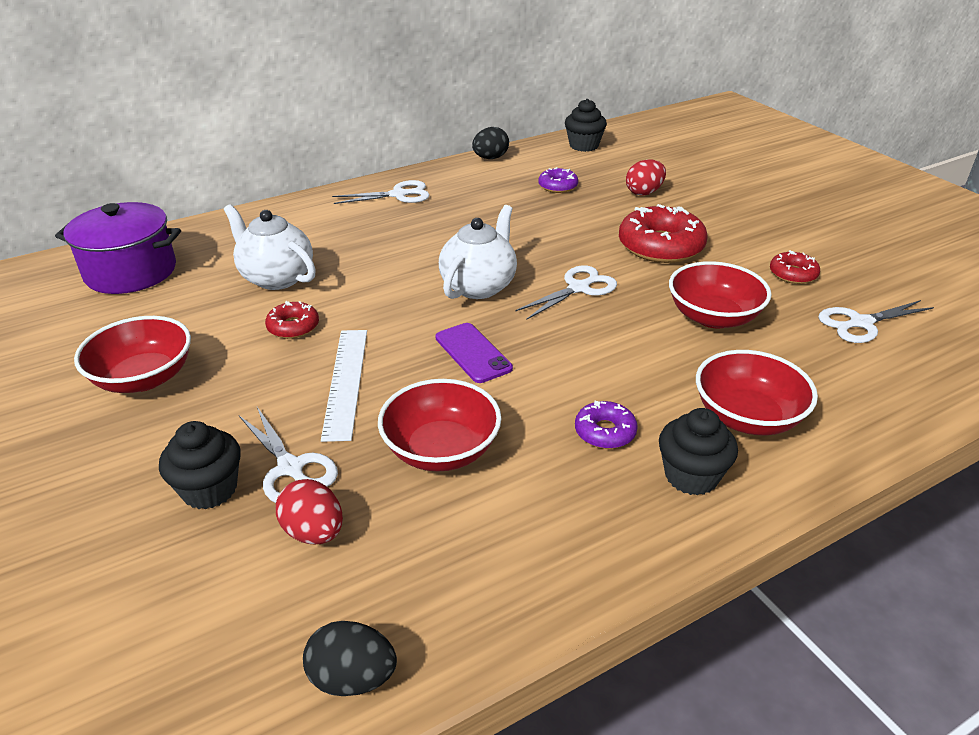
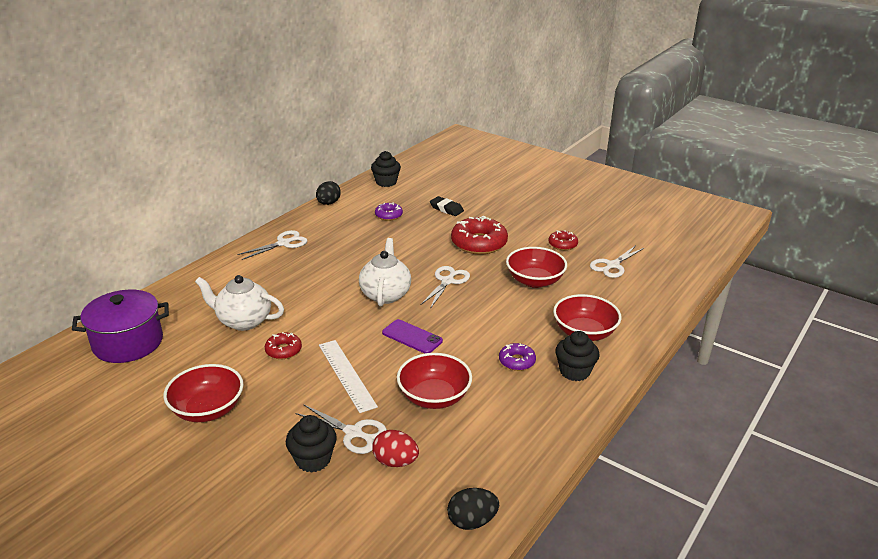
camera: 25 degrees left, 5 degrees down
red egg [626,159,666,196] -> black eraser [430,196,464,216]

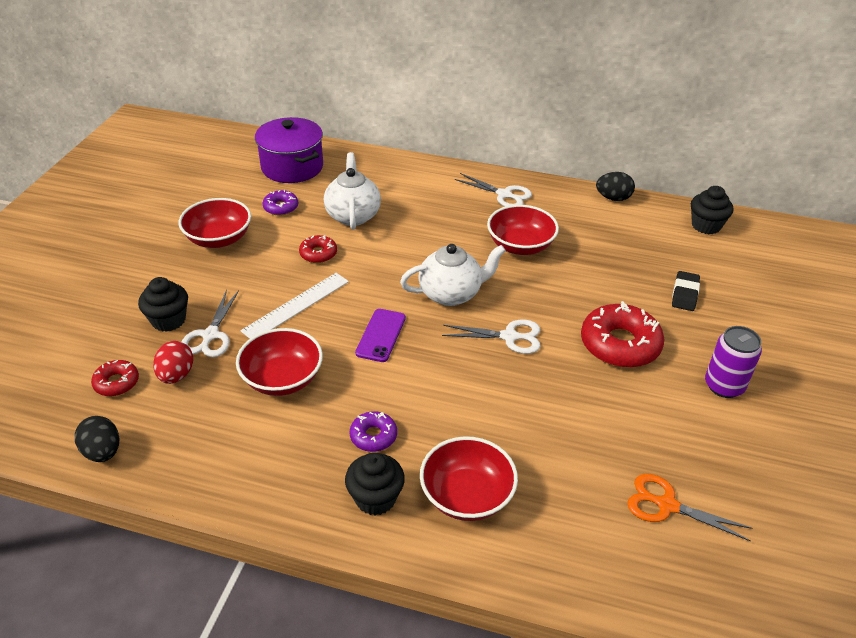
camera: 70 degrees right, 10 degrees up
purple donut [375,202,403,221] -> purple donut moved to [263,190,298,215]
red bowl [506,247,567,288] -> red bowl moved to [487,205,559,255]
red donut [548,230,578,250] -> red donut moved to [91,360,139,396]
white scissors [590,245,644,278] -> orange scissors [627,474,753,541]
none -> purple can [705,326,762,398]

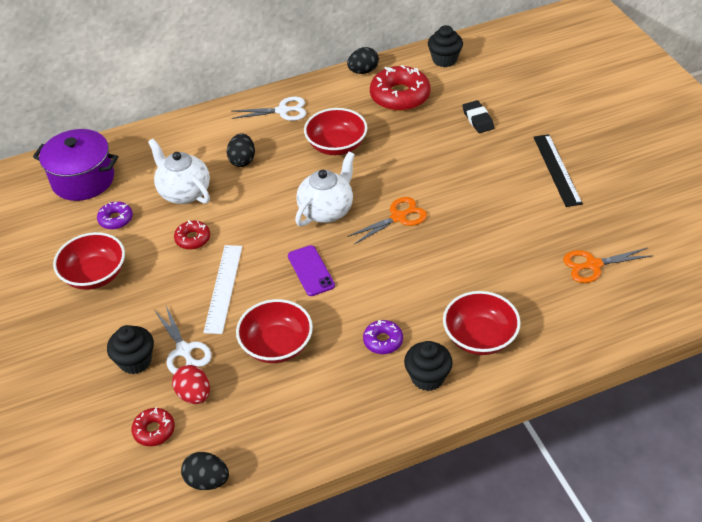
camera: 35 degrees left, 5 degrees up
white scissors [442,319,541,354] -> orange scissors [347,197,427,244]
red donut [581,301,664,368] -> red donut moved to [370,65,430,111]
purple can [705,326,762,398] -> black ruler [533,134,583,207]
none -> black egg [227,133,255,167]

